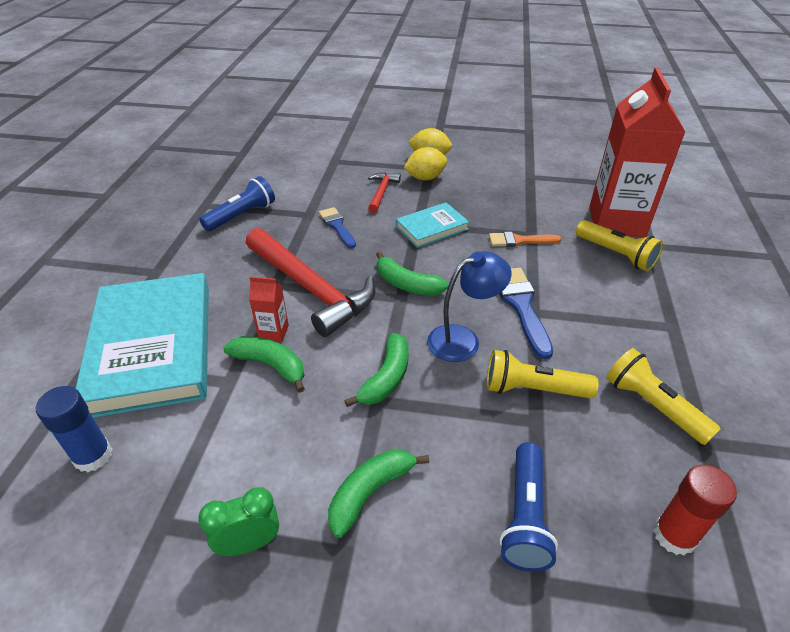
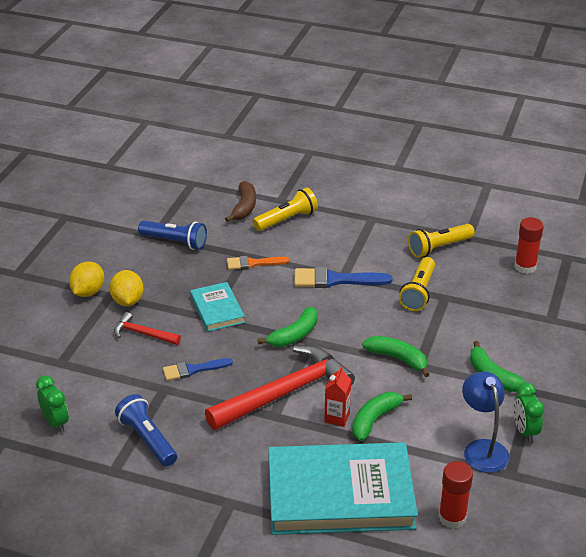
camera: 80 degrees left, 5 degrees down
blue glue stick [36,386,112,472] -> red glue stick [438,461,473,529]
blue lamp [427,251,512,362] -> blue lamp moved to [462,372,509,473]
orange brush [489,232,561,247] -> orange brush turned 75 degrees clockwise [227,256,290,270]
blue flashlight [499,442,558,572] -> blue flashlight moved to [138,221,207,250]
red carton [589,68,685,237] -> brown banana [225,181,256,222]
none -> green clock [36,375,69,432]

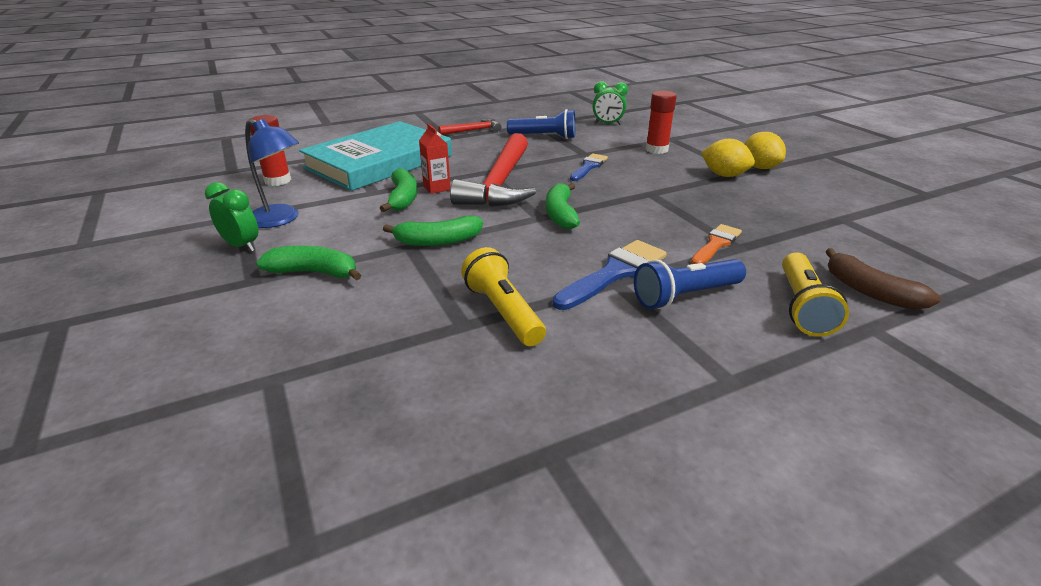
camera: 135 degrees right, 5 degrees down
red hammer [114,312,181,345] -> red hammer moved to [438,119,502,135]
blue flashlight [138,221,207,250] -> blue flashlight moved to [634,259,746,309]
turquoise book [190,282,245,332] -> none
yellow flashlight [408,224,475,258] -> none
red glue stick [514,217,544,274] -> red glue stick moved to [646,91,677,154]

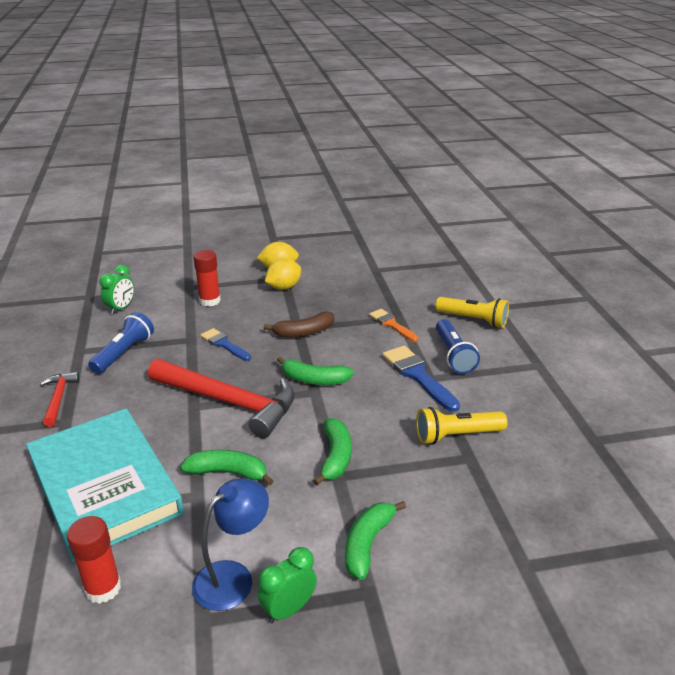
camera: 75 degrees left, 0 degrees up
red carton [419,124,450,194] -> none
brown banana [826,248,941,310] -> brown banana moved to [264,311,334,338]

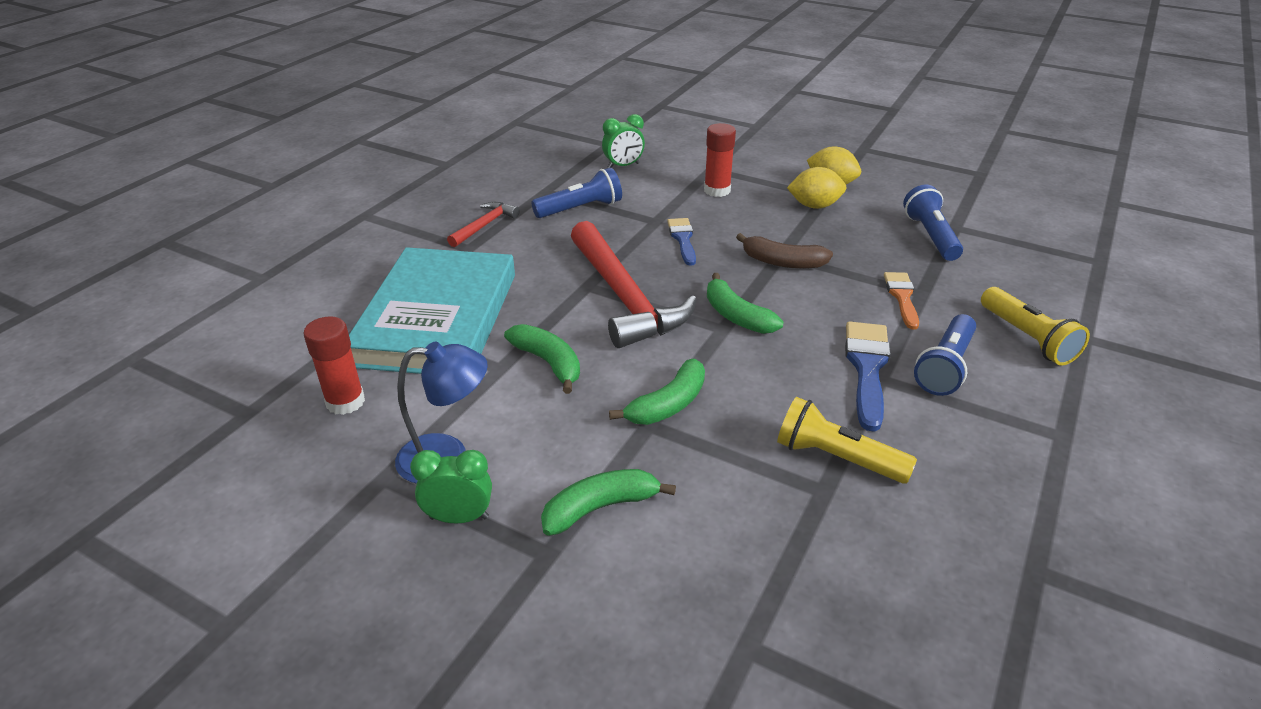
camera: 40 degrees right, 5 degrees up
none -> blue flashlight [903,185,963,261]

